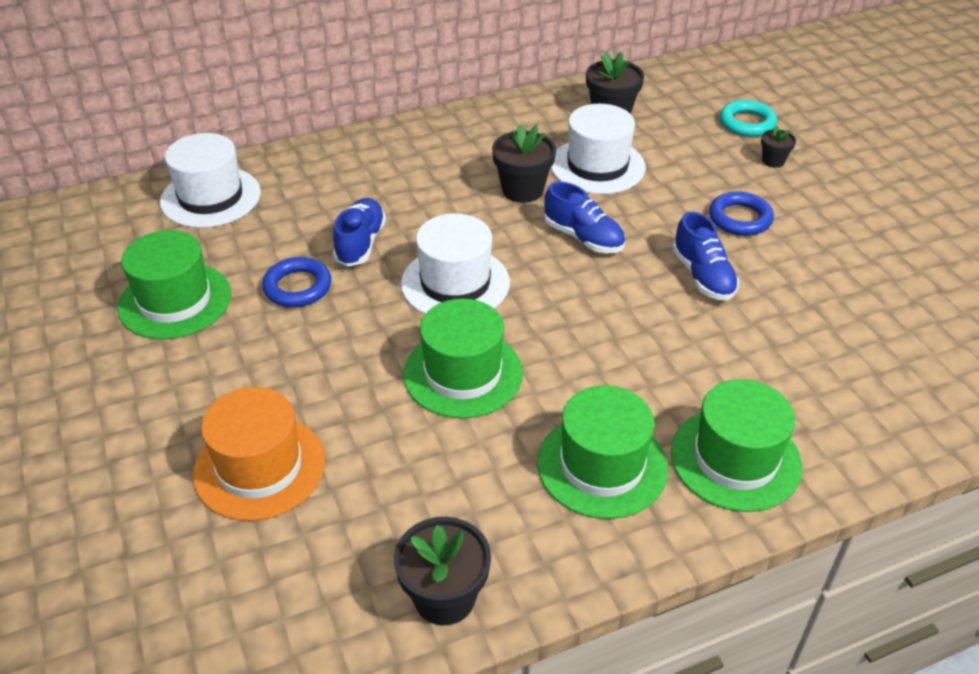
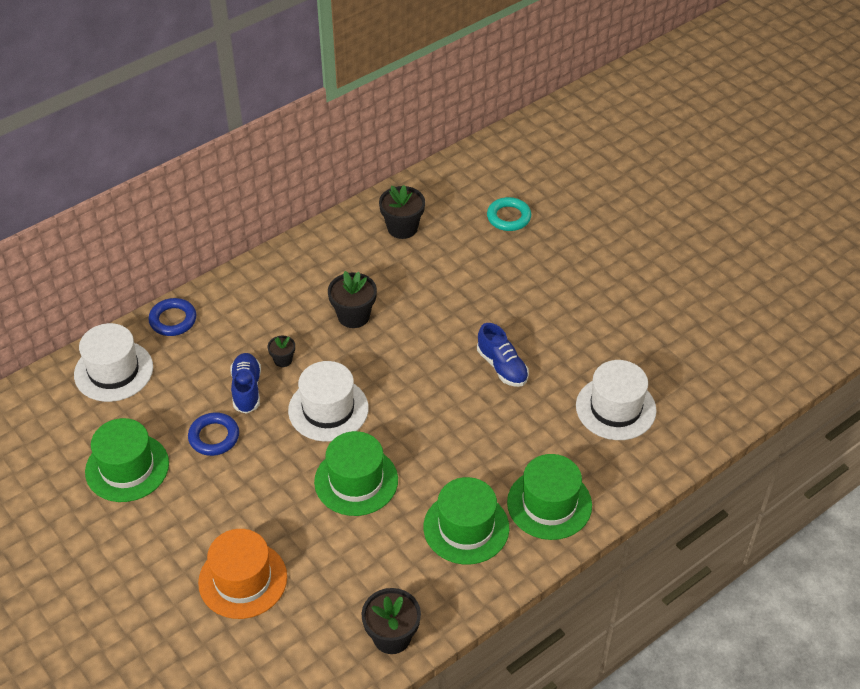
camera: 15 degrees left, 5 degrees up
blue shoe [544,182,625,253] -> none
white hat [551,104,646,194] -> white hat moved to [576,360,657,440]
blue ring [709,191,774,236] -> blue ring moved to [148,298,196,336]
black flower pot [761,126,796,168] -> black flower pot moved to [267,336,295,367]

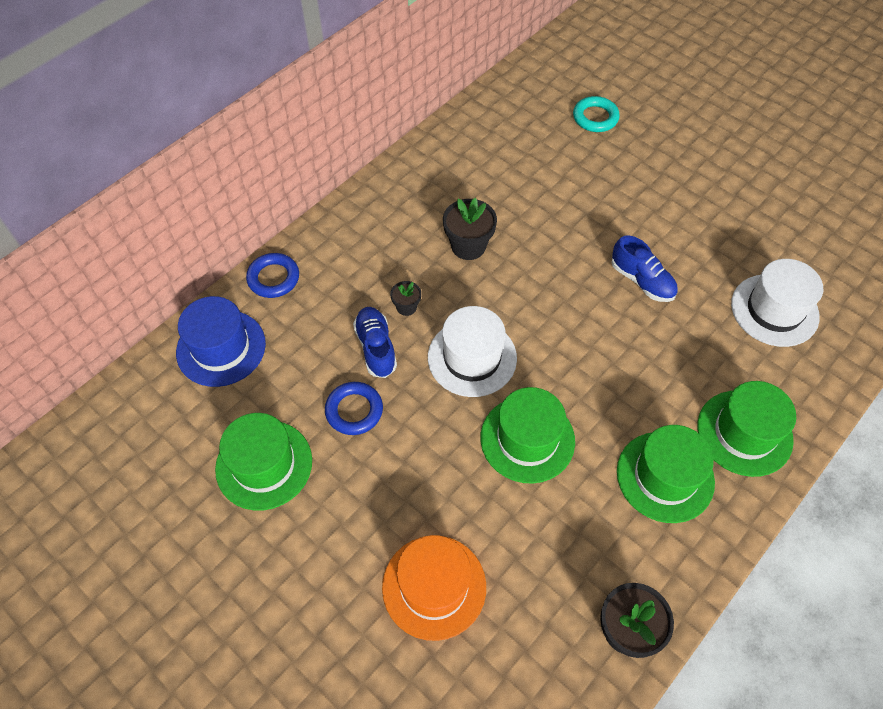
camera: 10 degrees left, 10 degrees up
white hat [74,323,153,402] -> blue hat [176,296,266,387]
black flower pot [379,185,425,239] -> none

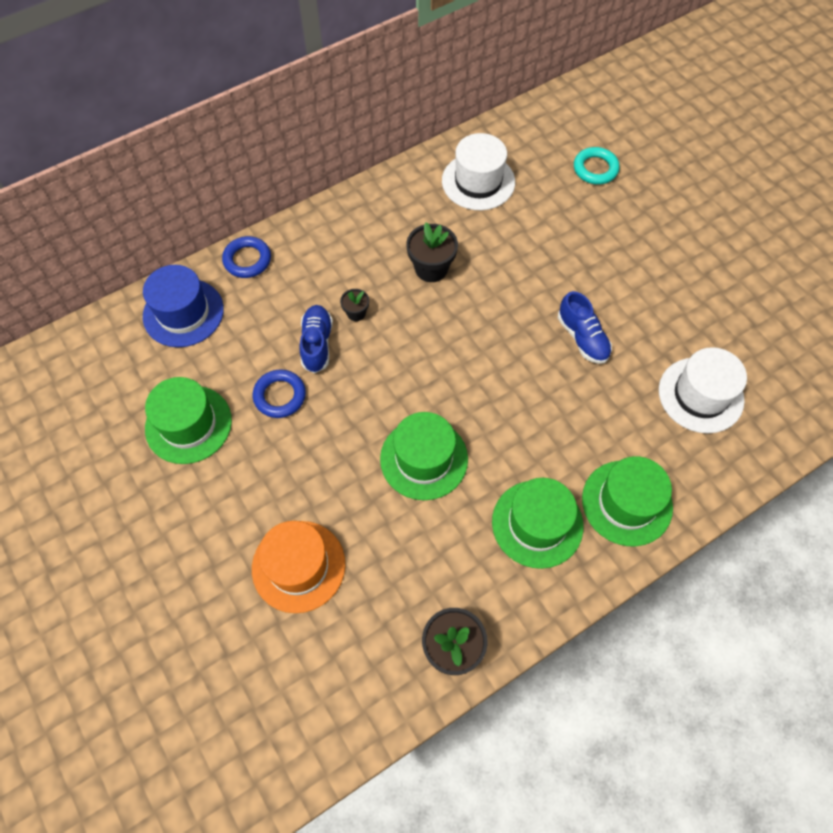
camera: 15 degrees right, 5 degrees up
white hat [428,306,517,397] -> white hat moved to [442,133,515,210]

